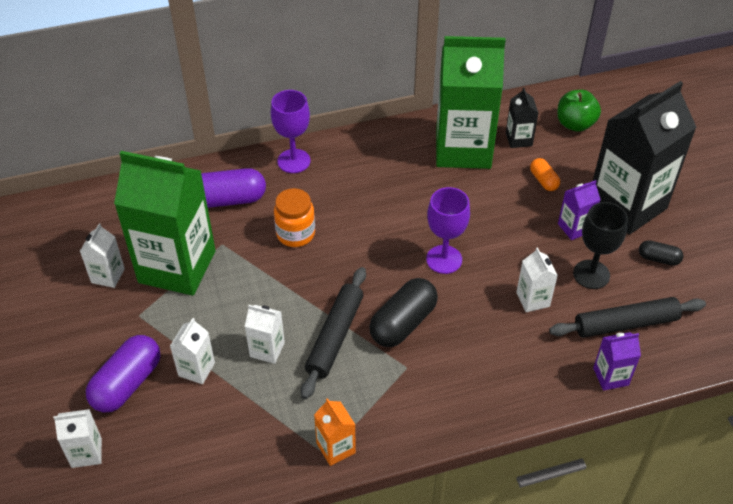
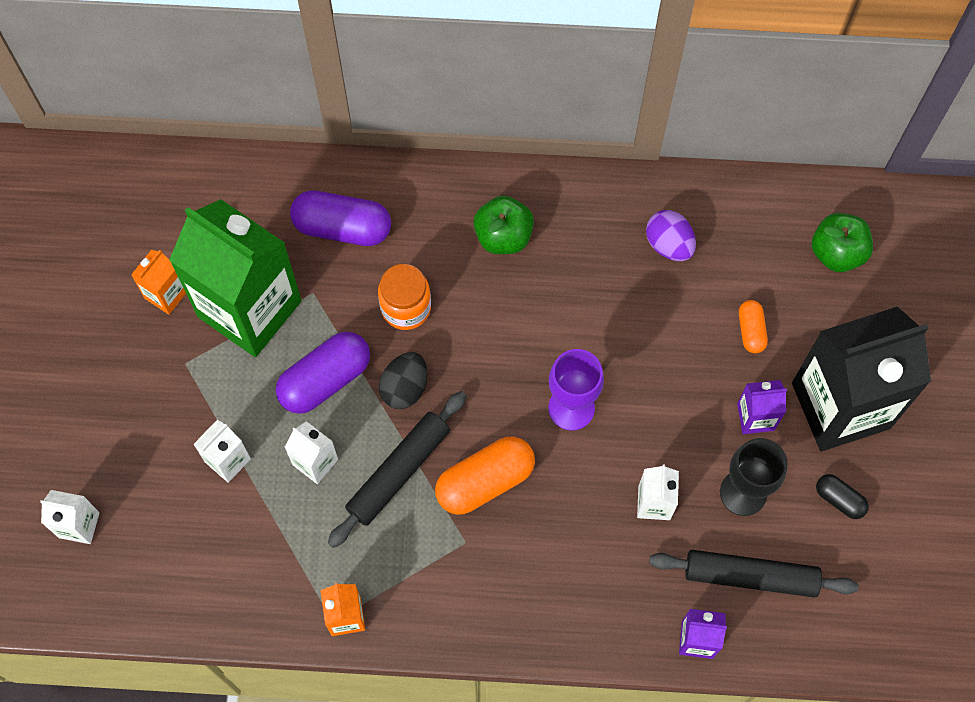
camera: 20 degrees right, 20 degrees up
white carton [80,223,125,288] -> orange carton [131,250,186,314]
purple capsule [86,335,160,413] -> purple capsule moved to [276,332,370,414]
purple goblet [271,90,311,173] -> none
black capsule [369,278,438,347] -> orange capsule [435,436,535,515]
green carton [436,36,506,169] -> purple egg [646,210,696,261]
black carton [506,87,538,148] -> none
none -> black egg [379,352,427,409]
none -> green apple [473,196,534,254]

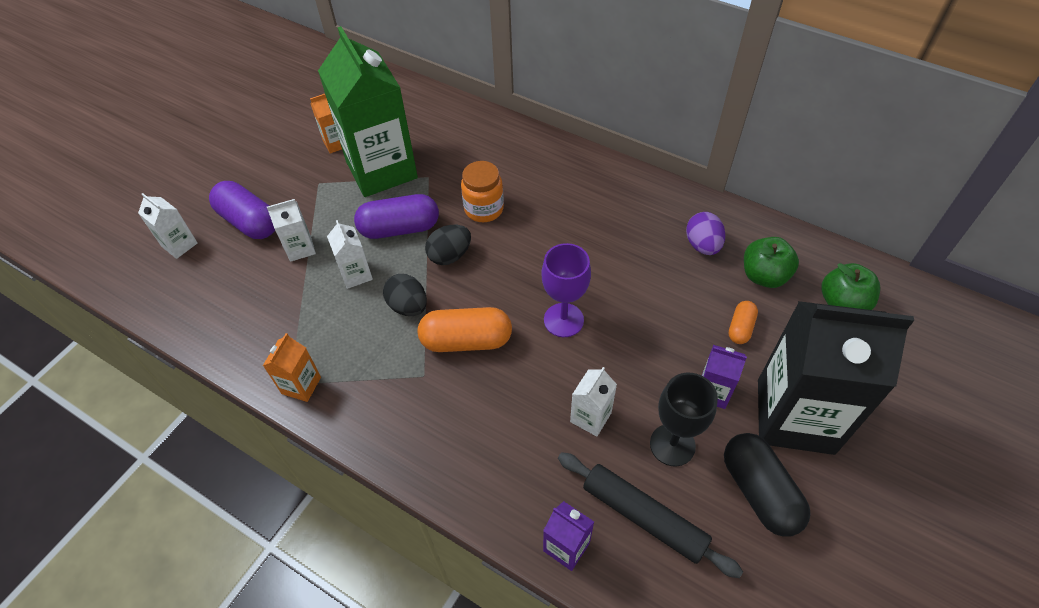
camera: 30 degrees right, 15 degrees down
purple capsule [290,191,391,246] -> purple capsule moved to [209,181,275,239]
black rolling pin [328,391,466,548] -> black egg [383,274,427,316]
green apple [473,196,534,254] -> green apple moved to [744,237,799,288]
black capsule [816,474,869,519] -> black capsule [724,433,811,537], size x1.88

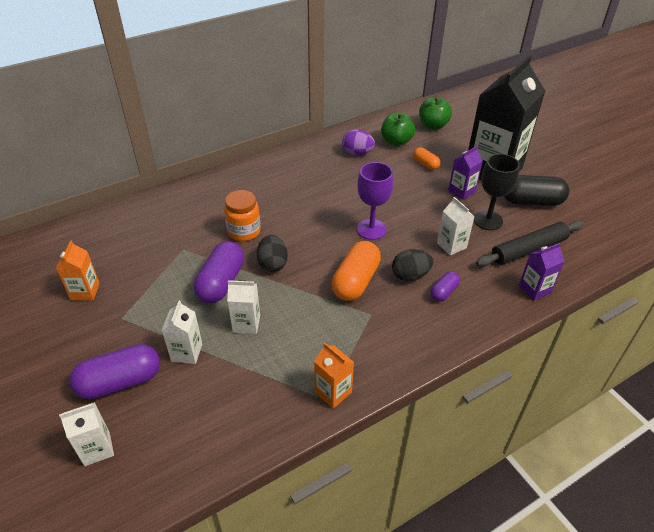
camera: 65 degrees left, 10 degrees down
green carton [318,26,418,197] -> none
black egg [383,274,427,316] -> black egg moved to [392,249,433,281]
none -> purple capsule [430,271,460,302]

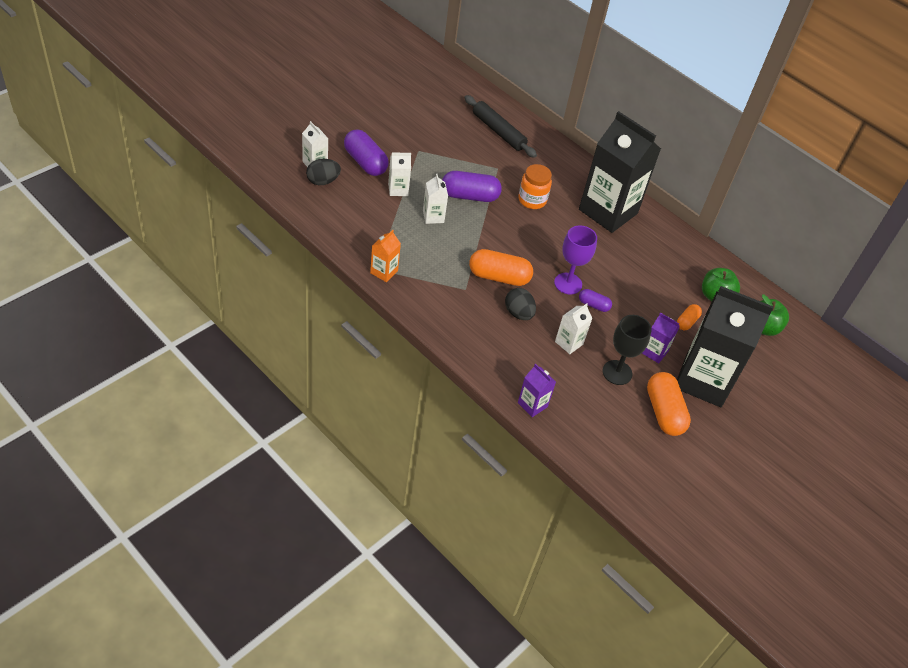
camera: 70 degrees right, 5 degrees up
orange carton [56,240,100,300] -> none
black egg [257,235,288,272] -> black egg moved to [306,159,341,185]
purple egg [342,129,375,155] -> none
purple capsule [430,271,460,302] -> purple capsule moved to [579,289,612,312]
black rolling pin [476,220,583,267] -> black rolling pin moved to [464,95,537,158]
black capsule [504,175,569,206] -> orange capsule [647,372,691,436]
none -> black carton [579,111,661,233]

